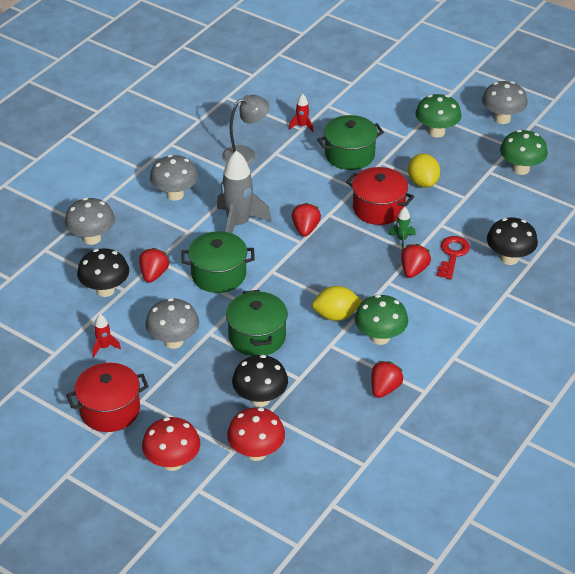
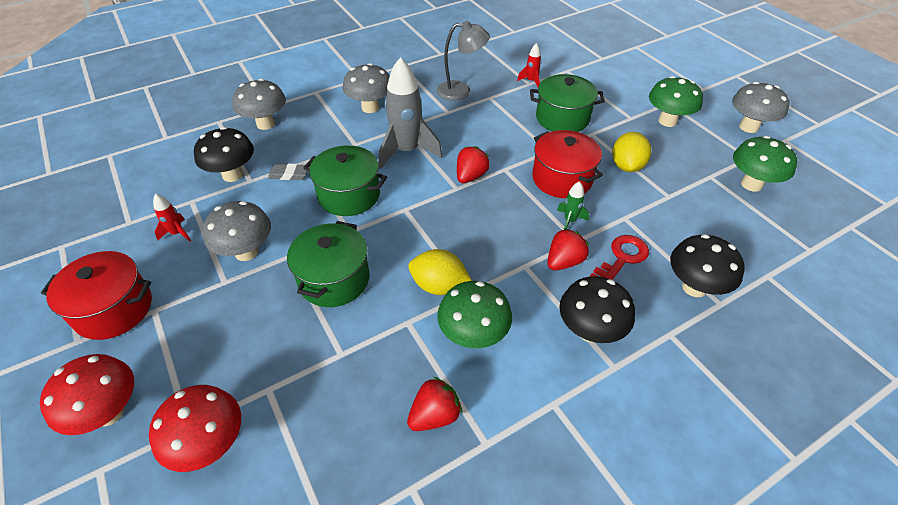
camera: 25 degrees right, 5 degrees up
red strawberry [139,248,169,283] -> grey eraser [268,163,309,180]
black mushroom [232,355,288,407] -> black mushroom moved to [560,276,635,343]

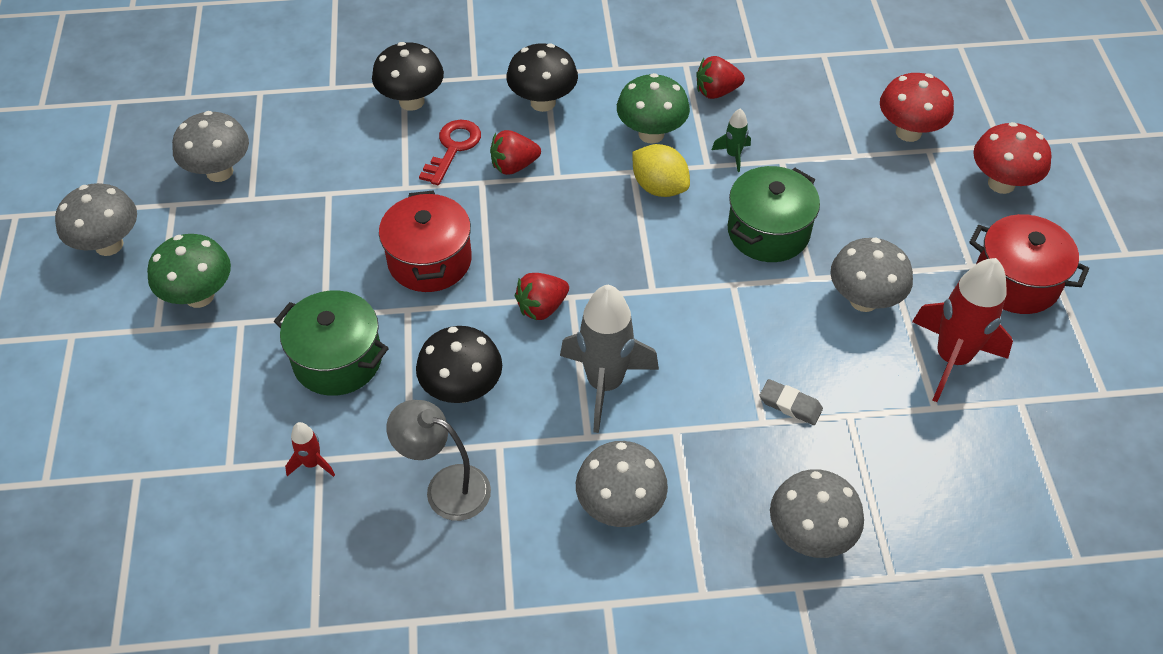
camera: 155 degrees left, 5 degrees up
red rocket [153,194,191,241] -> red rocket [912,258,1013,402], size x2.18
black mushroom [194,127,254,182] -> black mushroom moved to [416,326,502,403]
green pot [303,145,387,216] -> none
green rocket [557,181,589,229] -> green rocket moved to [712,108,751,172]
red key [589,235,649,280] -> red key turned 135 degrees clockwise [419,120,481,185]
yellow lemon [612,132,651,172] -> none
green mushroom [733,136,797,192] -> grey mushroom [172,111,249,182]

